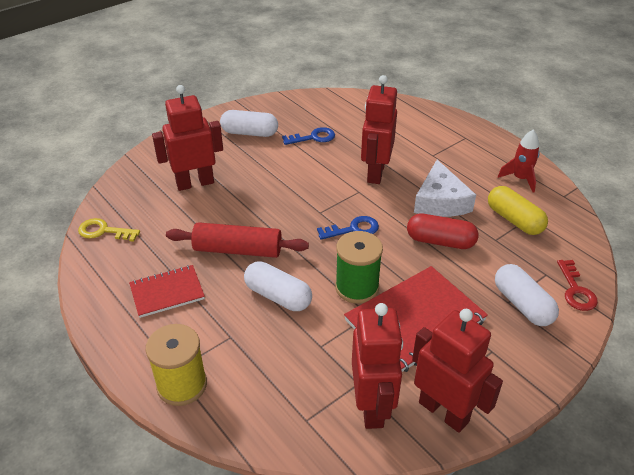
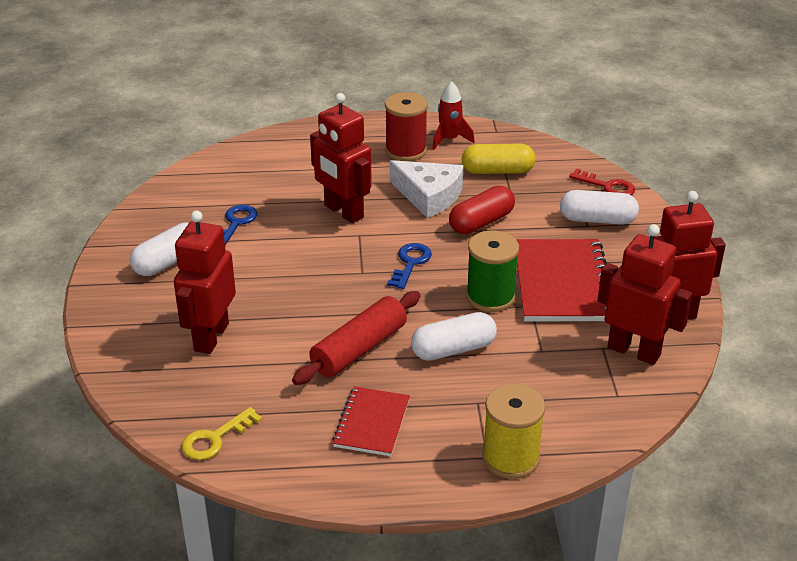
camera: 55 degrees left, 5 degrees down
none -> red spool [385,92,428,161]

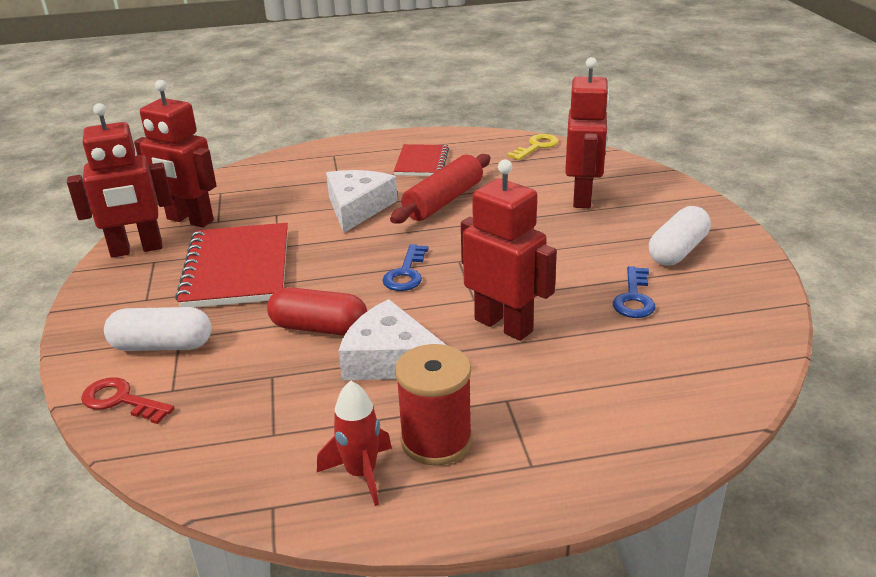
camera: 175 degrees right, 5 degrees down
white capsule [411,312,497,361] -> white cheese [326,170,398,233]
red capsule [449,186,515,234] -> red capsule turned 60 degrees clockwise [267,287,367,336]
yellow capsule [462,144,536,174] -> none
green spool [466,230,519,312] -> none
yellow spool [482,384,545,479] -> none

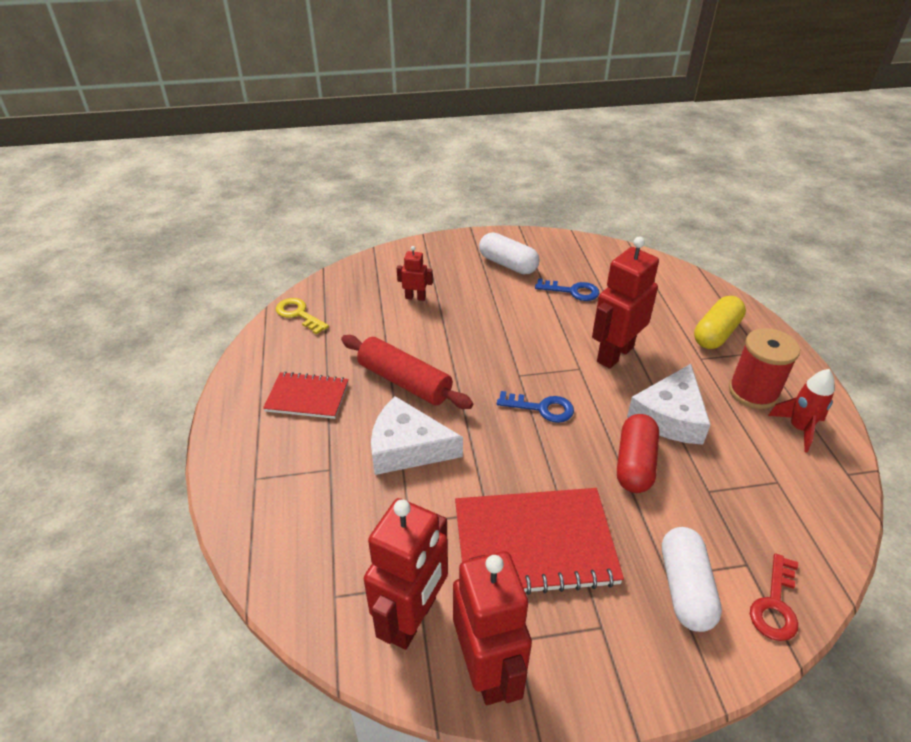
camera: 90 degrees left, 10 degrees up
red robot [565,57,610,208] -> red robot [397,246,433,301], size x0.49
none -> yellow capsule [694,296,746,349]

